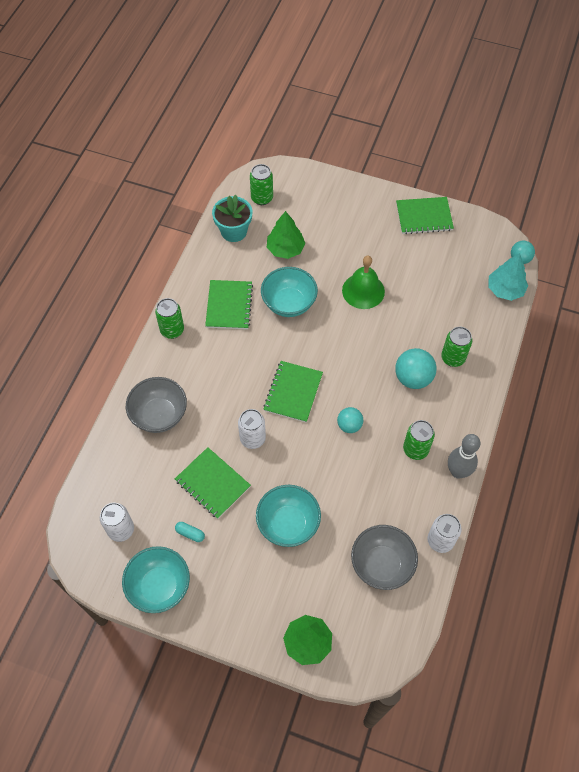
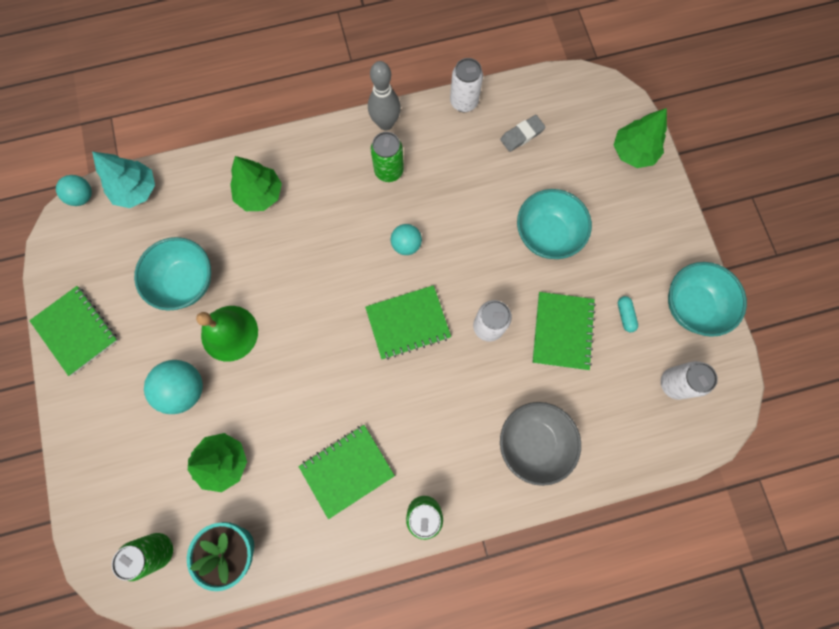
camera: 125 degrees left, 15 degrees up
turquoise bowl [261,267,318,317] -> turquoise bowl moved to [134,237,211,311]
grey bowl [351,525,418,590] -> grey eraser [500,115,546,152]
turquoise ball [395,348,437,389] -> turquoise ball moved to [144,360,203,414]
green can [441,327,472,367] -> green tree [231,156,282,211]

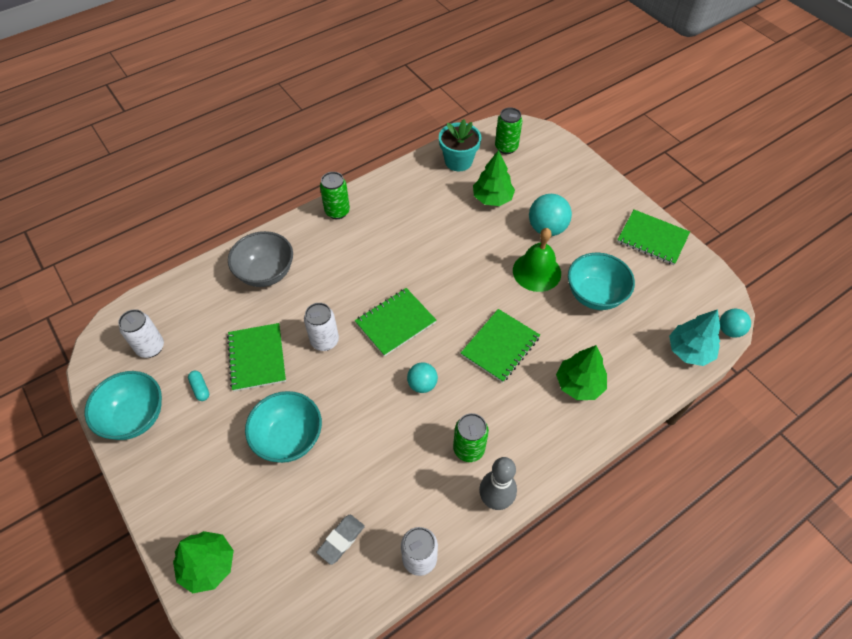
camera: 160 degrees right, 20 degrees down
green notebook [298,425,395,519] -> green notebook moved to [461,309,540,383]

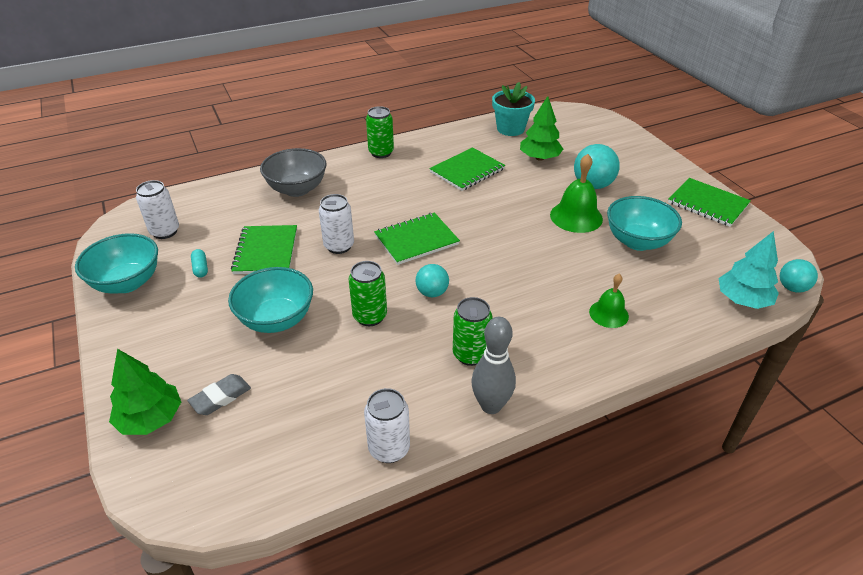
camera: 10 degrees right, 15 degrees down
grey eraser [316,515,365,565] -> grey eraser moved to [187,374,251,415]
green notebook [461,309,540,383] -> green notebook moved to [429,147,505,191]
green can [495,107,522,154] -> green can moved to [348,261,387,326]
green tree [556,345,607,400] -> green bell [589,274,629,328]

